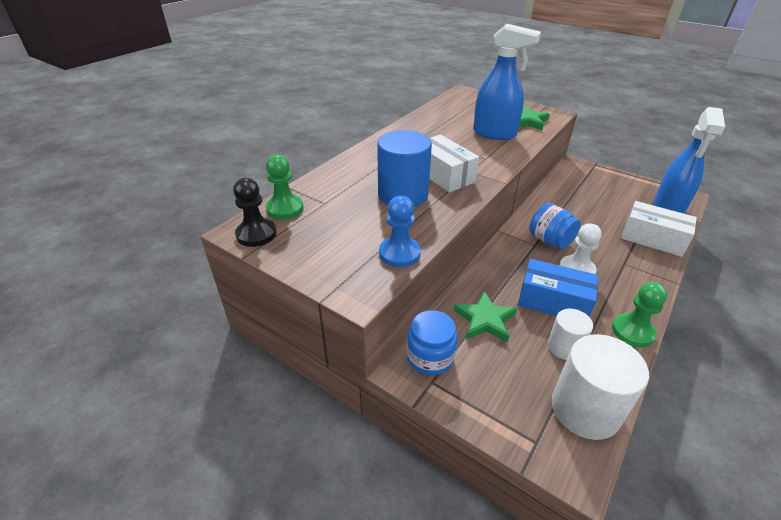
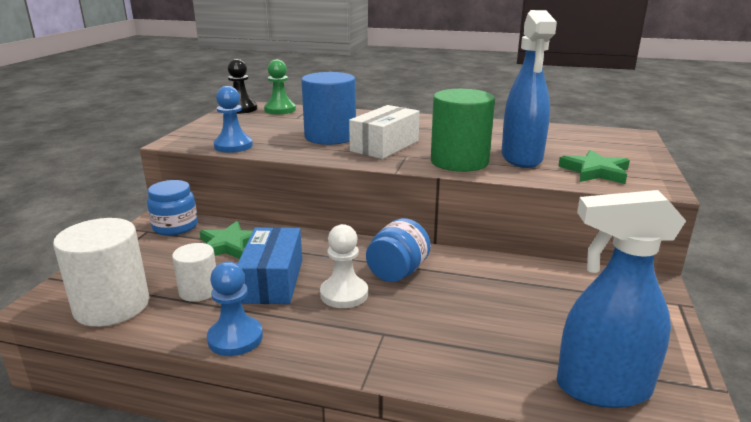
camera: 70 degrees right, 15 degrees down
green pawn [612,282,667,347] -> blue pawn [207,262,263,356]
white box [621,201,697,257] -> none
none -> green cylinder [431,89,495,172]

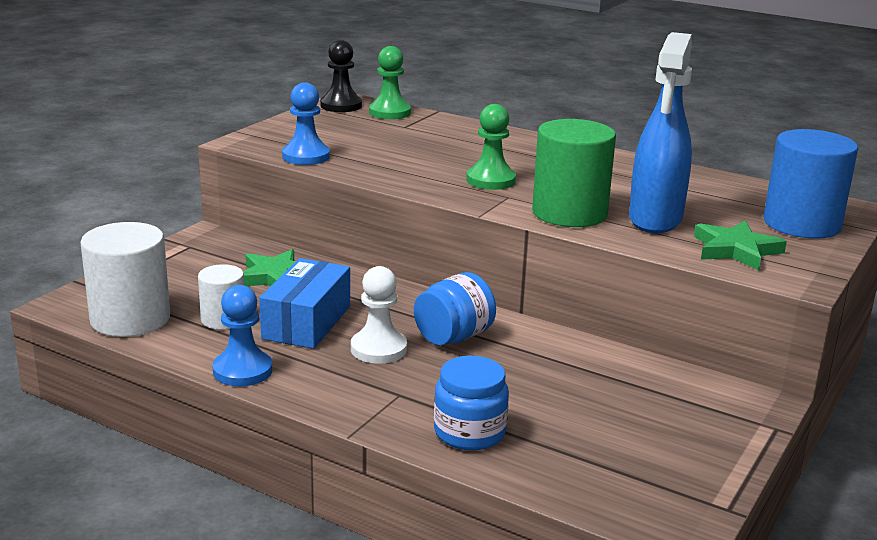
camera: 15 degrees right, 0 degrees up
blue jar [147,180,198,236] -> blue jar moved to [434,356,509,450]
blue cylinder [301,72,356,145] -> blue cylinder moved to [763,129,858,238]
white box [349,105,420,159] -> green pawn [467,104,516,190]
blue spray bottle [557,190,686,408] -> none

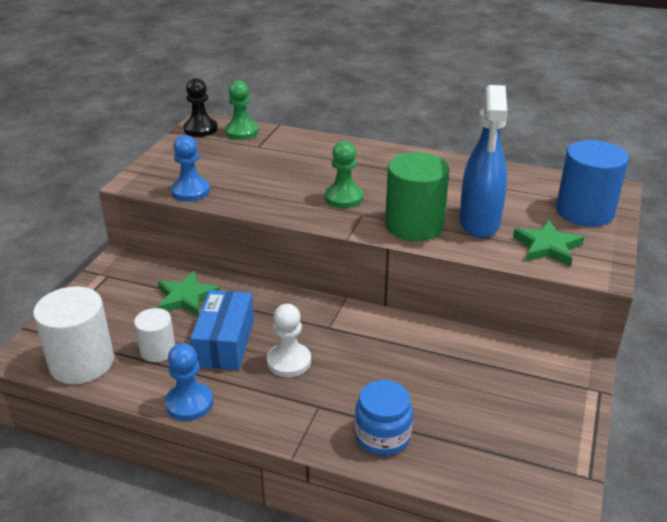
camera: 10 degrees left, 10 degrees up
blue jar [414,272,496,345] -> none

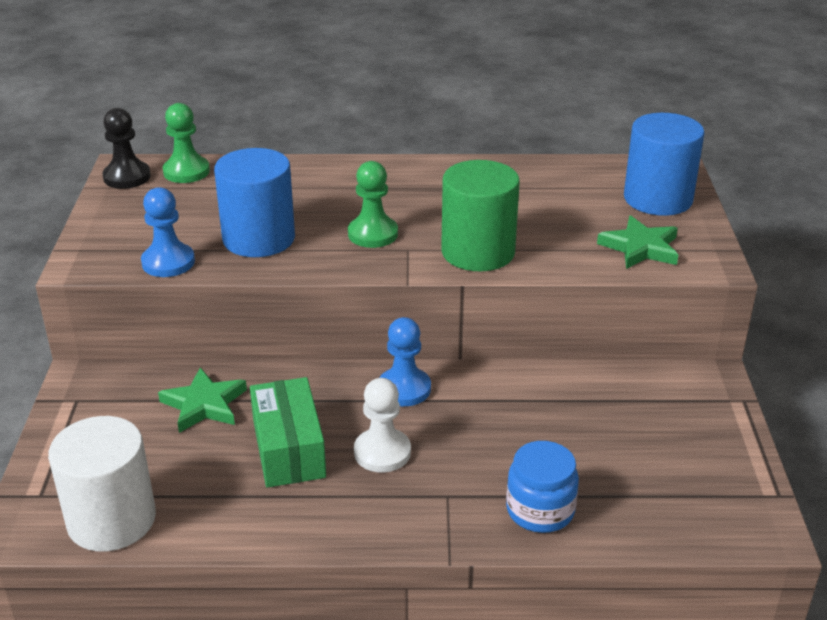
camera: 20 degrees left, 0 degrees up
white cylinder [134,308,175,362] -> none
blue pawn [165,343,213,421] -> blue pawn moved to [379,317,431,406]
blue box [190,290,254,370] -> green box [250,377,326,488]
blue spray bottle [459,85,507,238] -> none
none -> blue cylinder [214,148,295,257]

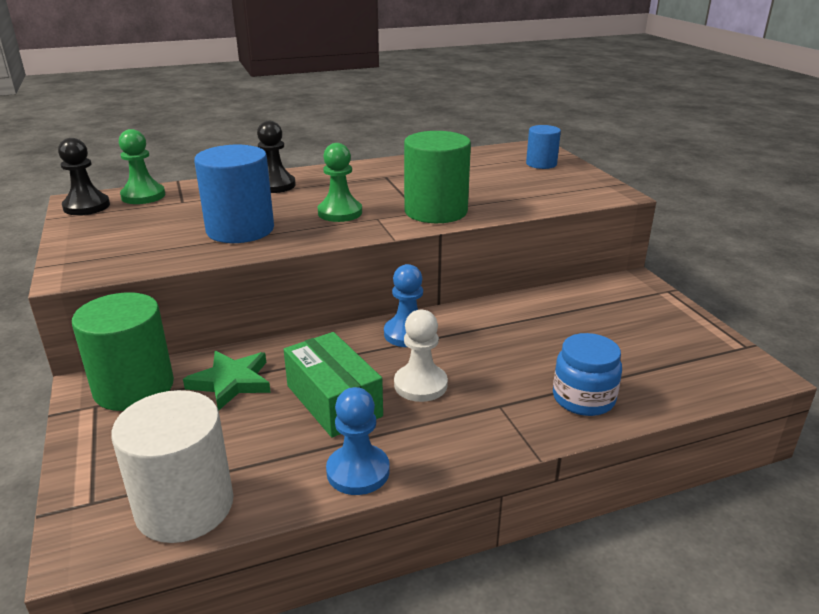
camera: 20 degrees left, 5 degrees down
blue pawn [141,187,195,277] -> blue pawn moved to [326,387,390,495]
green star [597,215,678,269] -> none
blue cylinder [624,113,705,216] -> blue cylinder [526,125,561,169], size x0.57
none -> green cylinder [72,292,174,411]
none -> black pawn [257,121,296,193]

